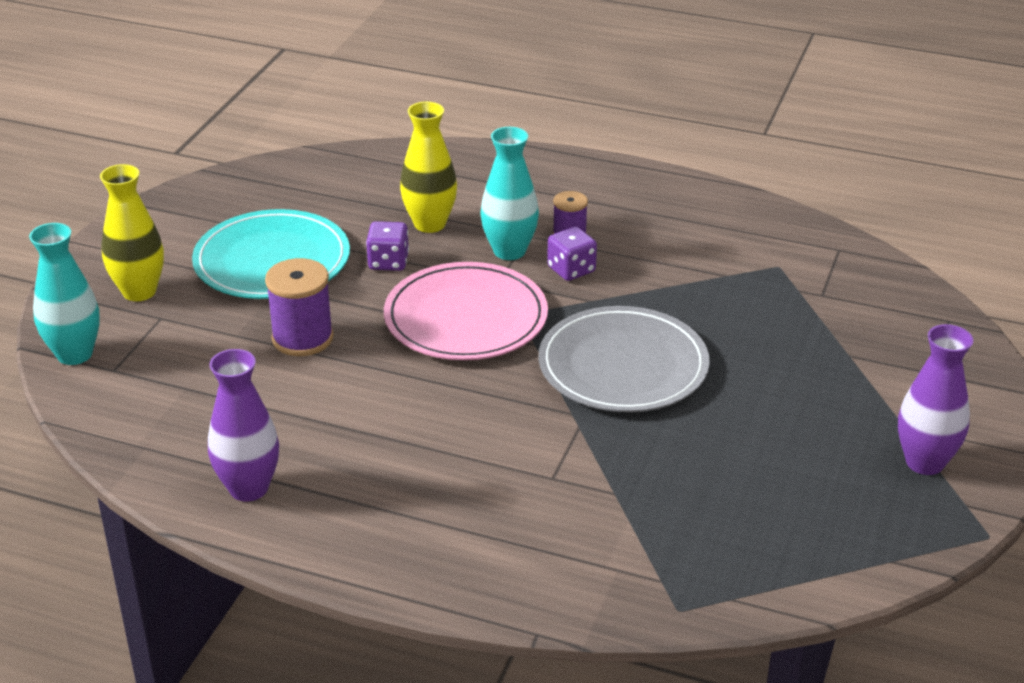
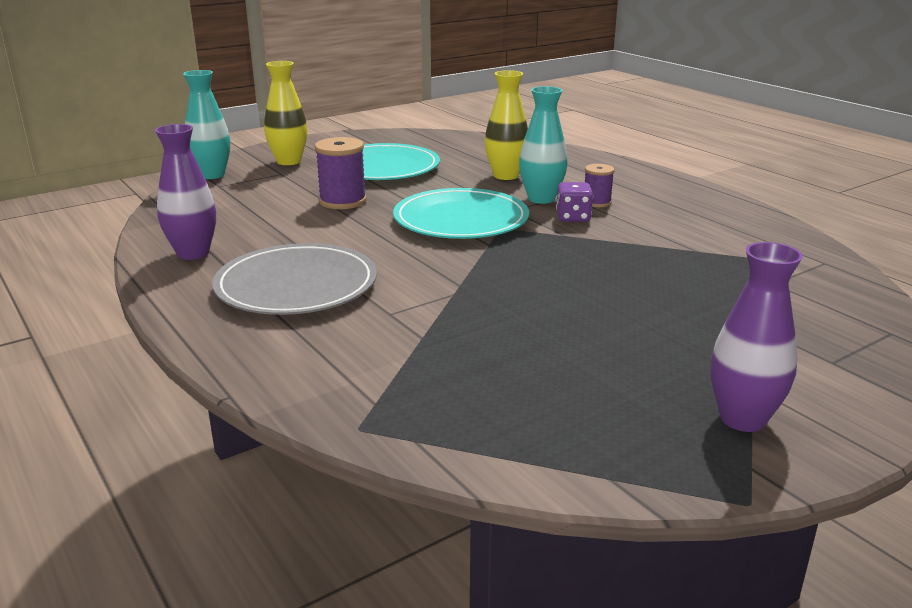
camera: 35 degrees right, 10 degrees down
purple dice [366,221,409,271] -> none
pink plate [384,262,548,360] -> turquoise plate [393,188,529,239]
grey plate [538,306,710,412] -> grey plate moved to [212,243,377,315]

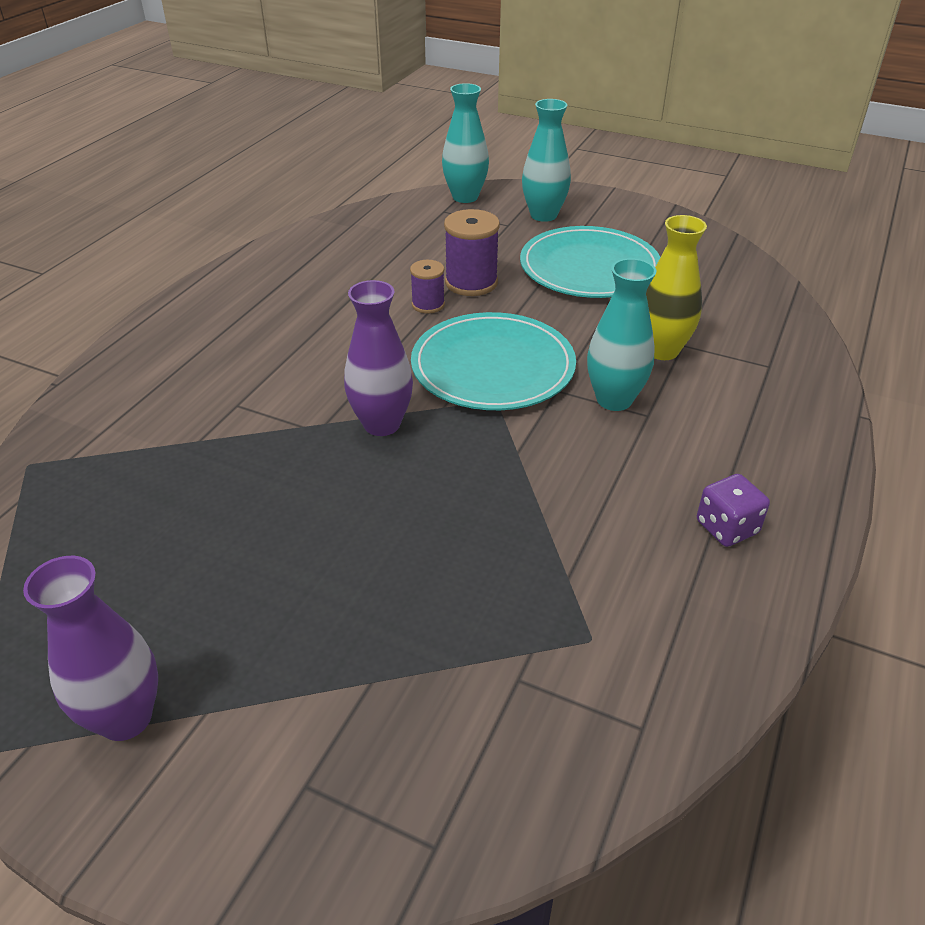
camera: 60 degrees right, 15 degrees up
purple vase [155,124,216,260] -> purple vase moved to [344,280,413,436]
grey plate [212,243,377,315] -> none
yellow vase [264,61,308,165] -> turquoise vase [522,99,571,222]
purple dice [556,182,593,222] -> purple dice moved to [697,474,770,547]
purple spool [585,164,615,207] -> purple spool moved to [410,260,445,313]

